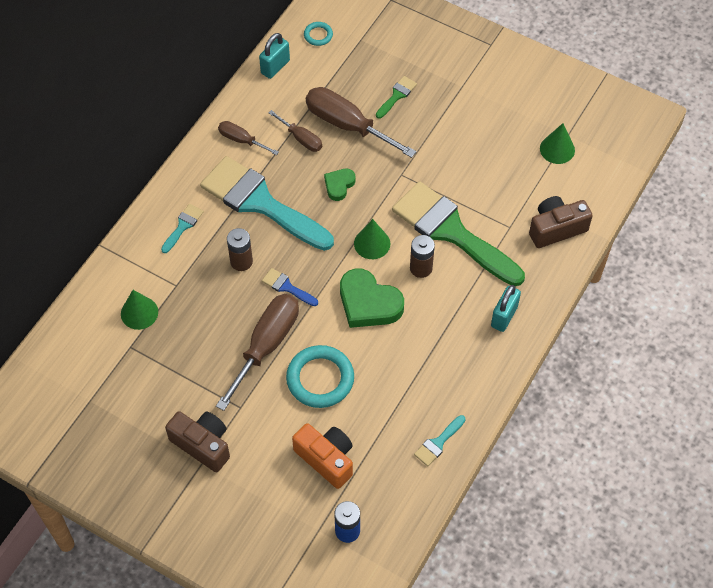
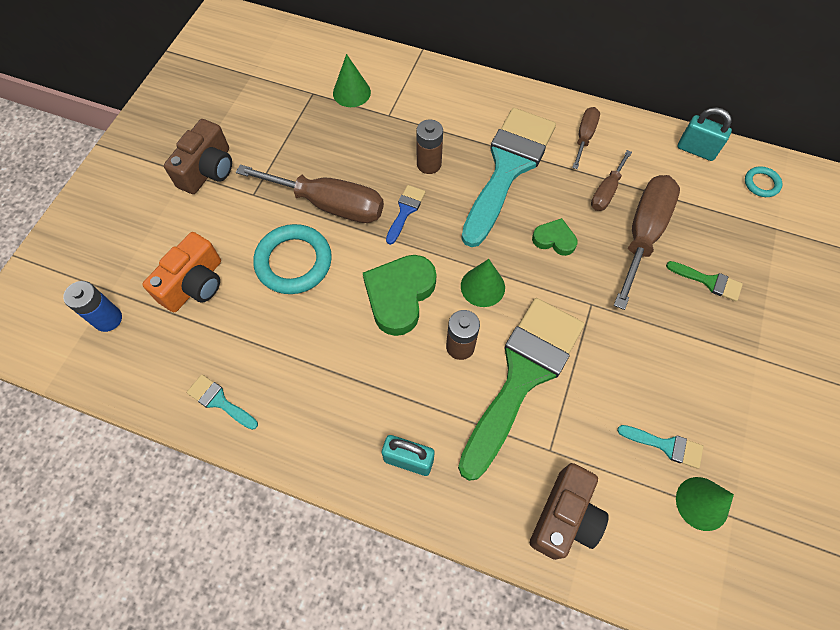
camera: 80 degrees right, 5 degrees up
turquoise brush [161,204,204,253] -> turquoise brush moved to [617,425,703,469]
brown camera [529,196,593,248] -> brown camera turned 60 degrees clockwise [530,463,609,560]

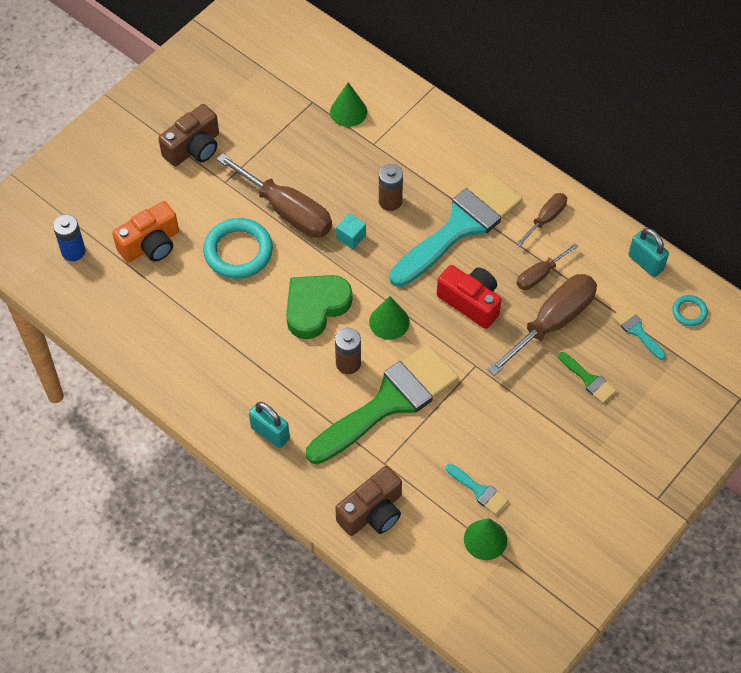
camera: 20 degrees right, 5 degrees down
turquoise brush [187,374,258,430] -> turquoise brush moved to [612,306,666,360]
blue brush [386,185,426,245] -> turquoise cube [336,213,366,249]
green heart [532,218,578,256] -> red camera [437,265,502,329]

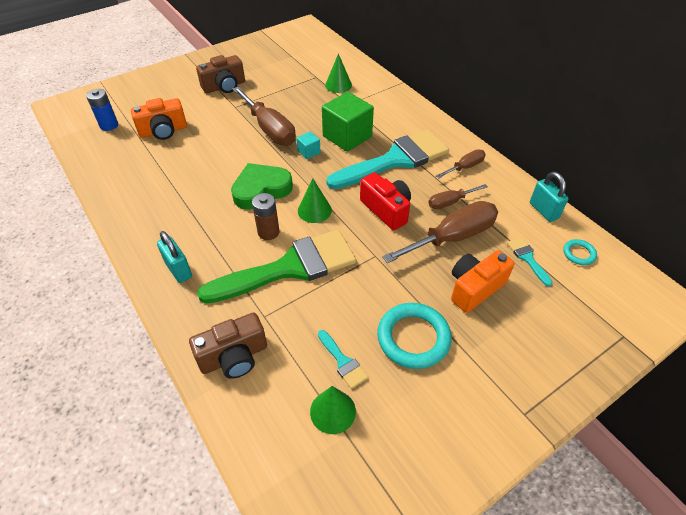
camera: 15 degrees right, 10 degrees down
turquoise ring [203,218,273,279] -> turquoise ring moved to [377,303,452,369]
brown battery [379,164,403,211] -> green cube [322,92,374,152]
green brush [558,352,616,403] -> orange camera [451,250,515,313]

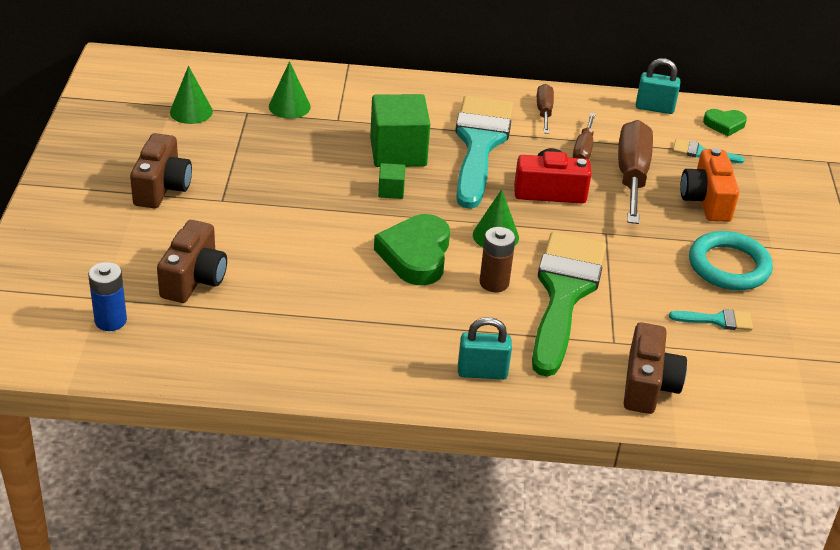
camera: 55 degrees left, 10 degrees down
orange camera [131,98,187,140] -> brown camera [157,220,227,303]
brown screwdriver [232,87,296,146] -> none
turquoise cube [296,131,321,159] -> green cube [378,163,405,199]
green cone [310,386,356,434] -> green cone moved to [170,66,213,124]
turquoise ring [563,239,597,265] -> green heart [703,109,747,136]

